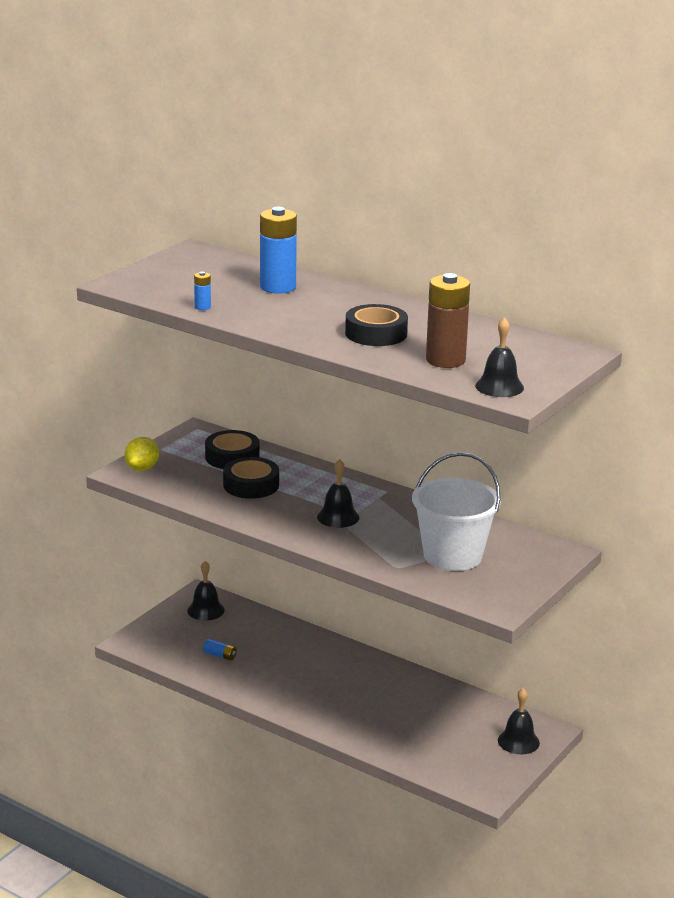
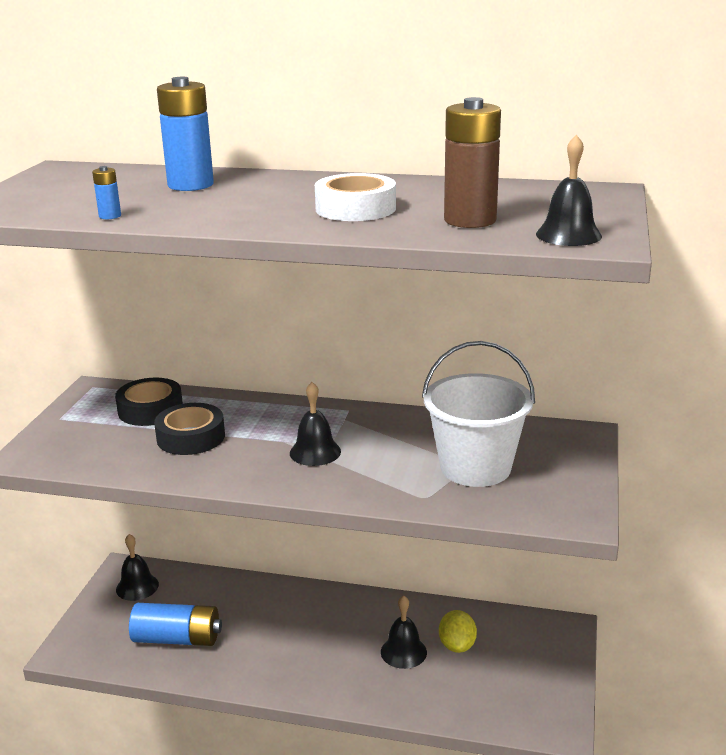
camera: 20 degrees left, 0 degrees up
yellow lemon [124,437,159,471] -> yellow lemon moved to [439,610,477,653]
blue battery [203,639,237,661] -> blue battery [129,603,222,646], size x2.29
black tape [345,304,408,346] -> white tape [315,173,396,221]
black bell [498,688,540,754] -> black bell moved to [381,595,427,669]

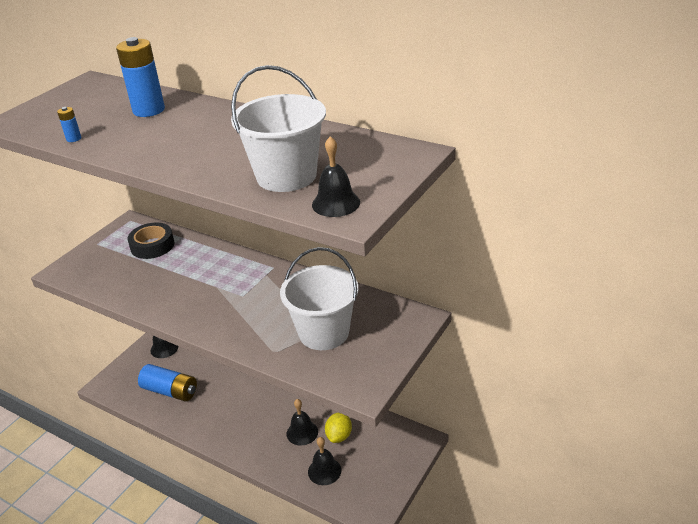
camera: 20 degrees right, 10 degrees up
black tape [154,403,225,455] -> none
black bell [290,382,341,466] -> black bell moved to [308,437,341,485]
white tape [315,173,396,221] -> none
brown battery [444,97,501,228] -> white bucket [231,65,326,192]

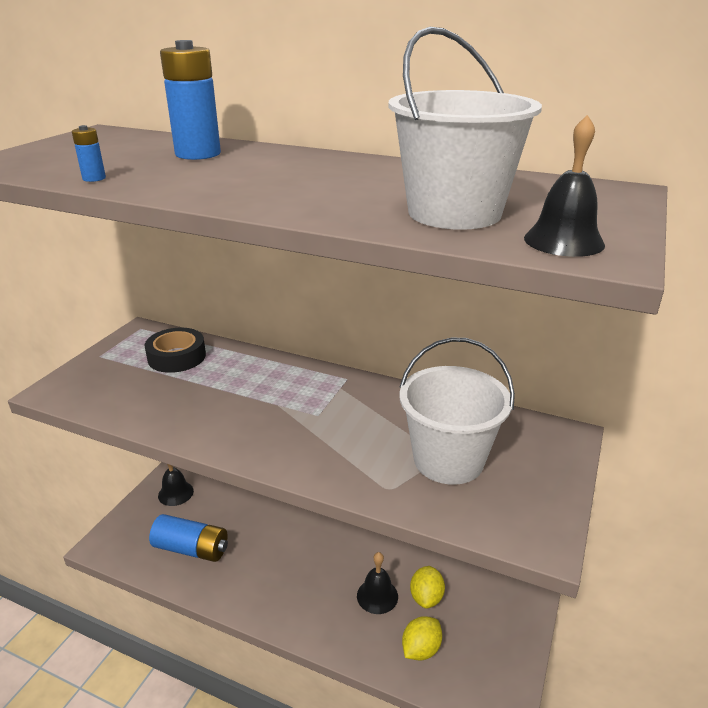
camera: 10 degrees left, 5 degrees down
black bell [308,437,341,485] -> yellow lemon [402,616,442,661]

